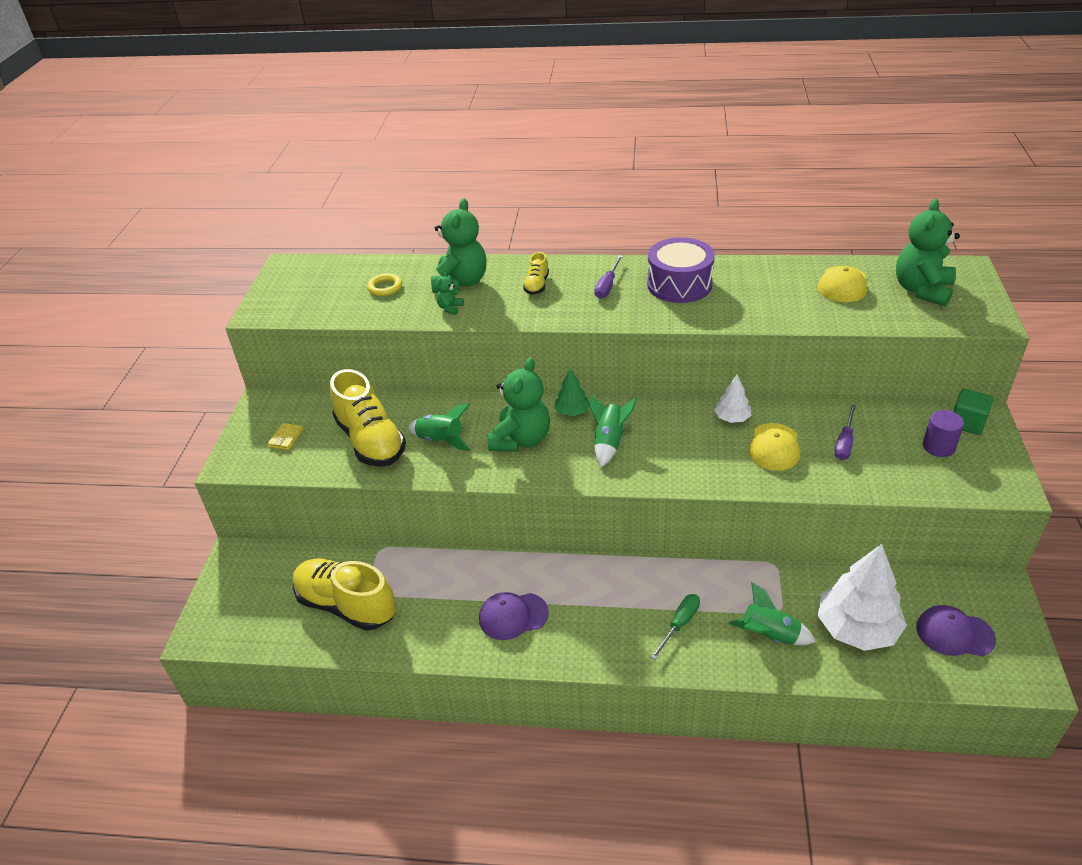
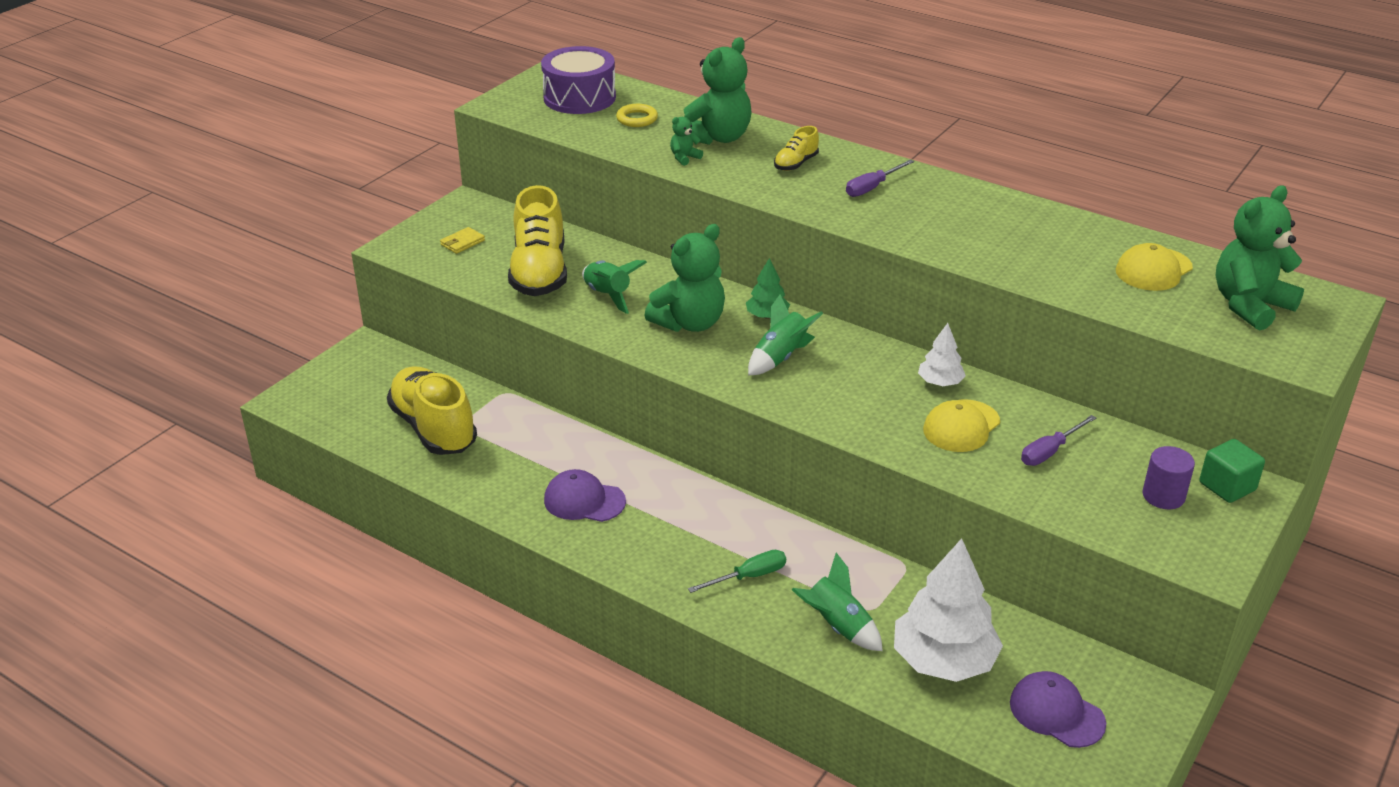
camera: 25 degrees right, 5 degrees down
purple drum [647,237,715,303] -> purple drum moved to [541,46,616,114]

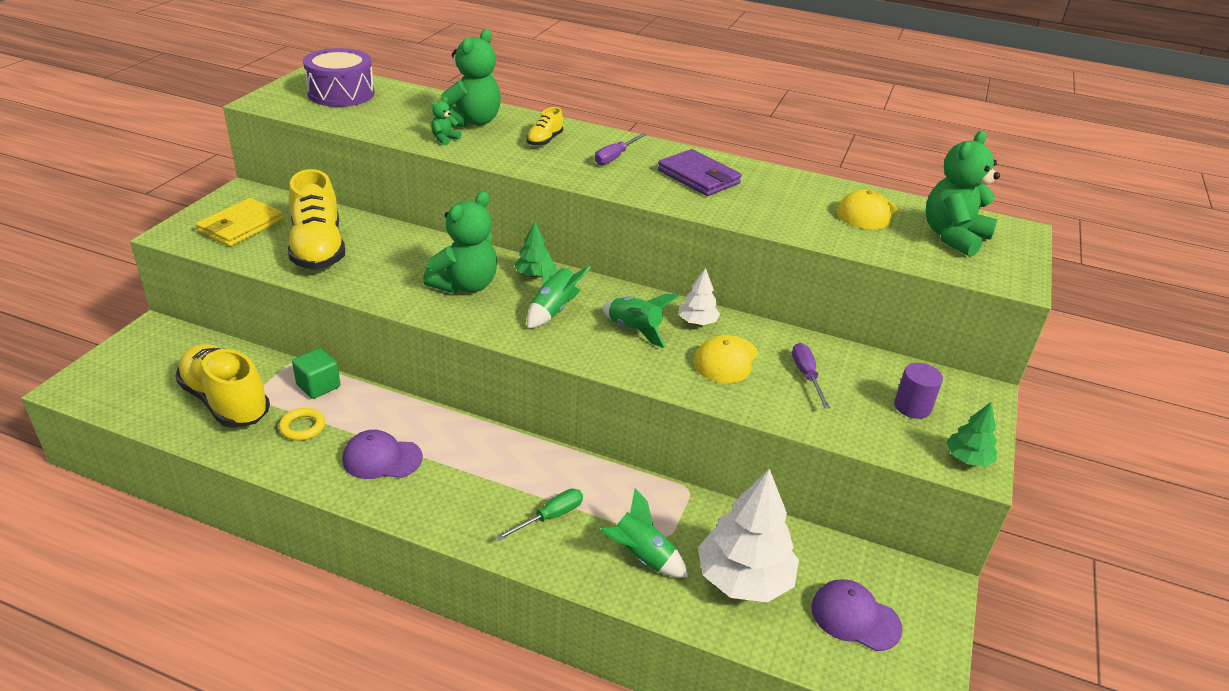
camera: 15 degrees left, 0 degrees up
yellow wallet [440,227,485,254] -> yellow wallet [196,198,284,247], size x1.99
green rocket [582,260,647,314] -> green rocket moved to [602,294,679,348]
yellow ring [616,104,658,127] -> yellow ring moved to [279,408,325,441]
purple screwdriver [1021,415,1096,466] -> purple screwdriver turned 135 degrees clockwise [792,343,830,408]
green cube [1200,439,1265,503] -> green cube moved to [292,348,340,399]
none -> purple wallet [658,149,742,196]
none -> green tree [946,402,997,467]

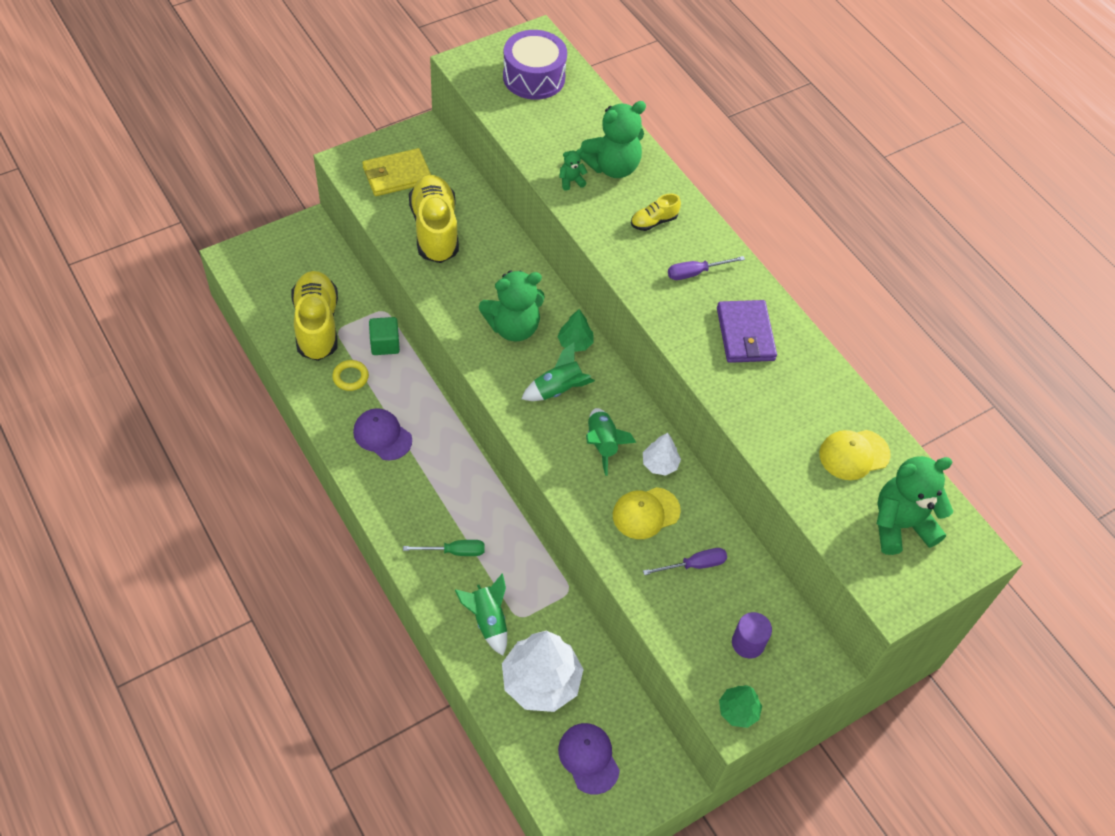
camera: 35 degrees right, 20 degrees up
yellow shoe [288,169,345,270] -> yellow shoe turned 150 degrees clockwise [409,175,459,263]
purple screwdriver [792,343,830,408] -> purple screwdriver turned 45 degrees clockwise [643,548,727,575]

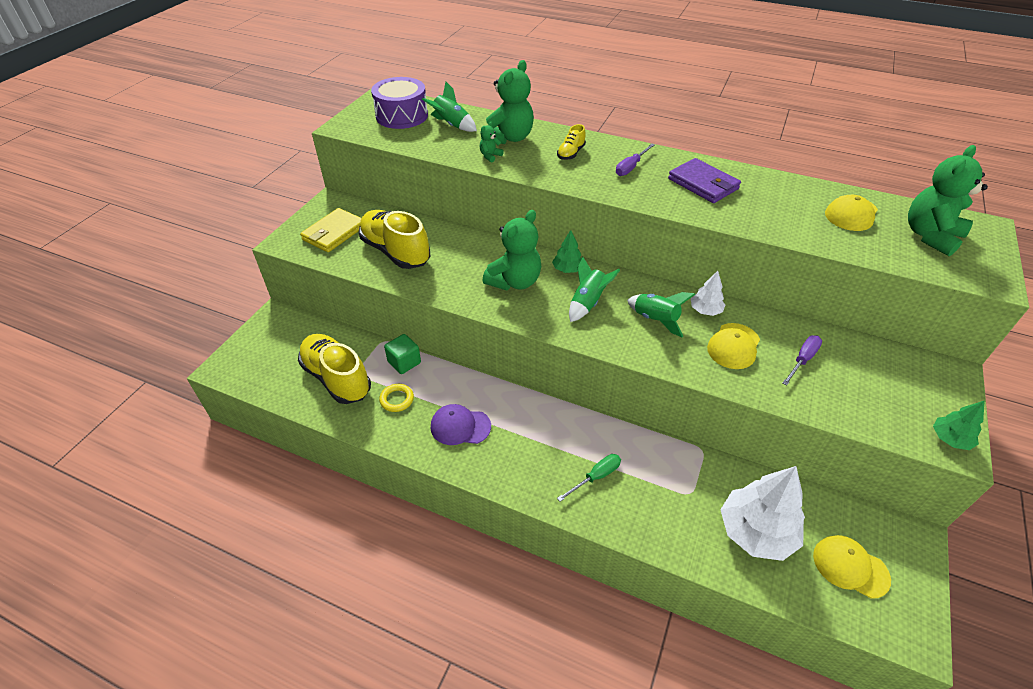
camera: 30 degrees left, 10 degrees down
green rocket [455,573,507,656] -> green rocket moved to [422,82,477,132]
purple cap [558,723,620,794] -> yellow cap [813,535,891,599]
purple cylinder [732,612,772,658] -> none

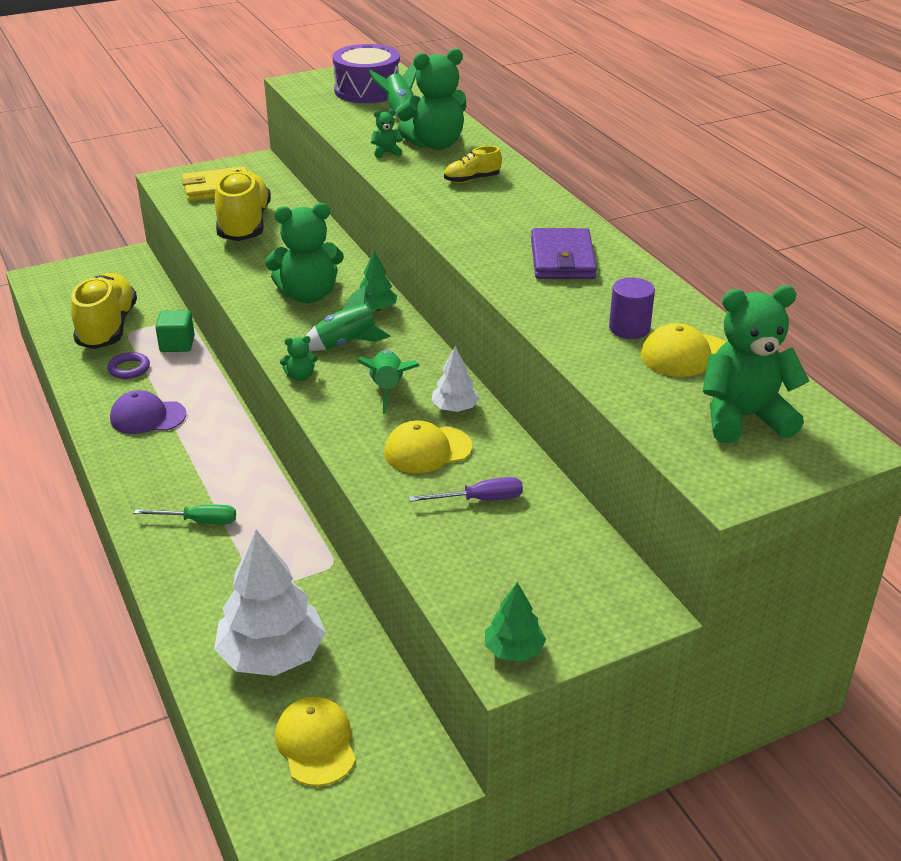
camera: 40 degrees right, 10 degrees down
yellow ring [379,384,414,412] -> purple ring [108,352,150,379]
purple cap [431,404,491,445] -> purple cap turned 45 degrees counterclockwise [110,390,186,434]
purple screwdriver [616,143,655,176] -> none
none -> green teddy bear [280,336,317,381]
none -> purple cylinder [609,277,655,339]

